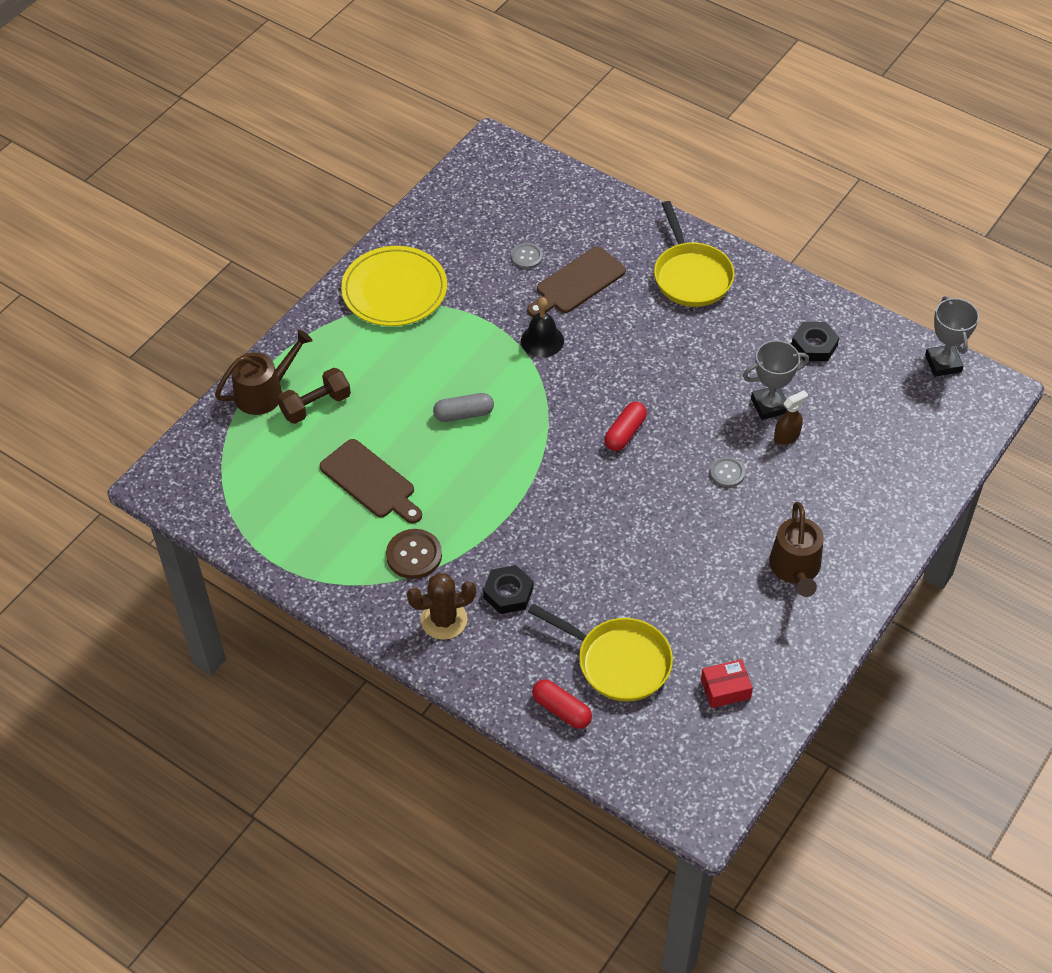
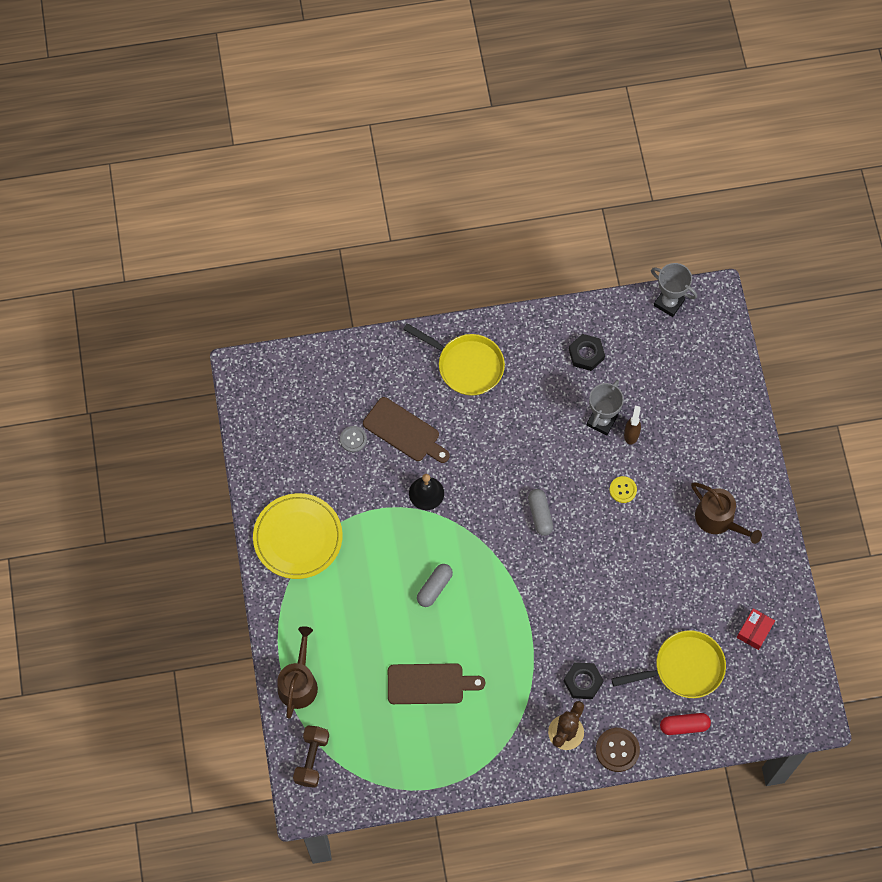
camera: 45 degrees left, 15 degrees up
brown dumbbell [278,368,351,424] -> brown dumbbell moved to [293,726,329,788]
brown button [386,529,442,579] -> brown button moved to [596,728,640,772]
brown cutting board [527,246,626,317] -> brown cutting board turned 60 degrees counterclockwise [363,397,450,463]
red capsule [604,402,647,451] -> grey capsule [528,489,553,536]
grey button [710,457,745,487] -> yellow button [610,476,637,503]

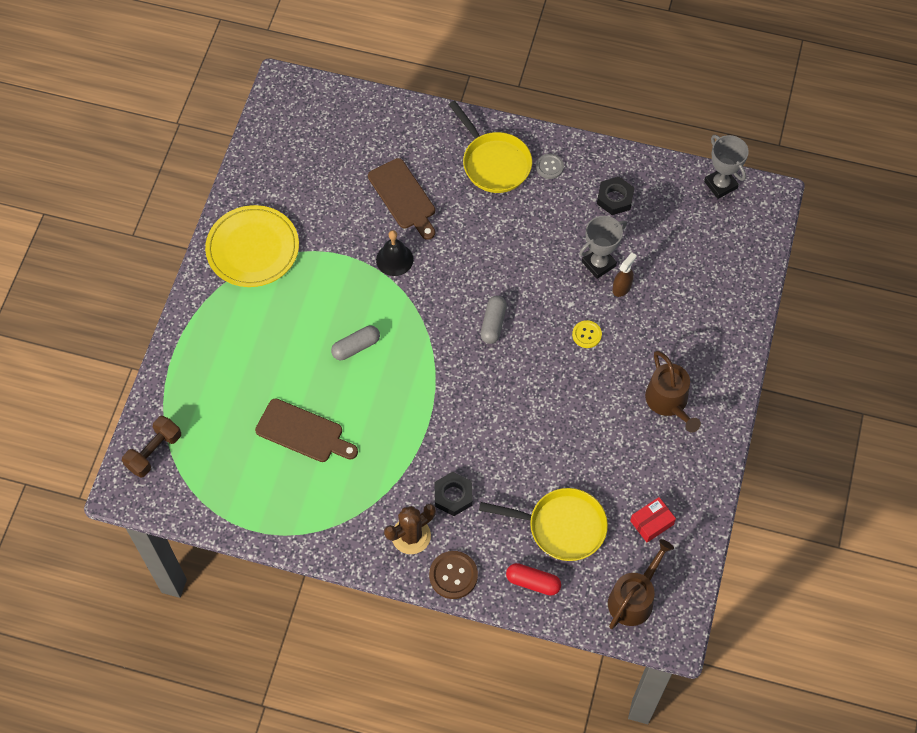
camera: 25 degrees right, 5 degrees down
brown watering can [277,626,318,719] -> brown watering can moved to [608,539,674,629]
grey button [340,426,367,452] -> grey button moved to [536,154,564,179]

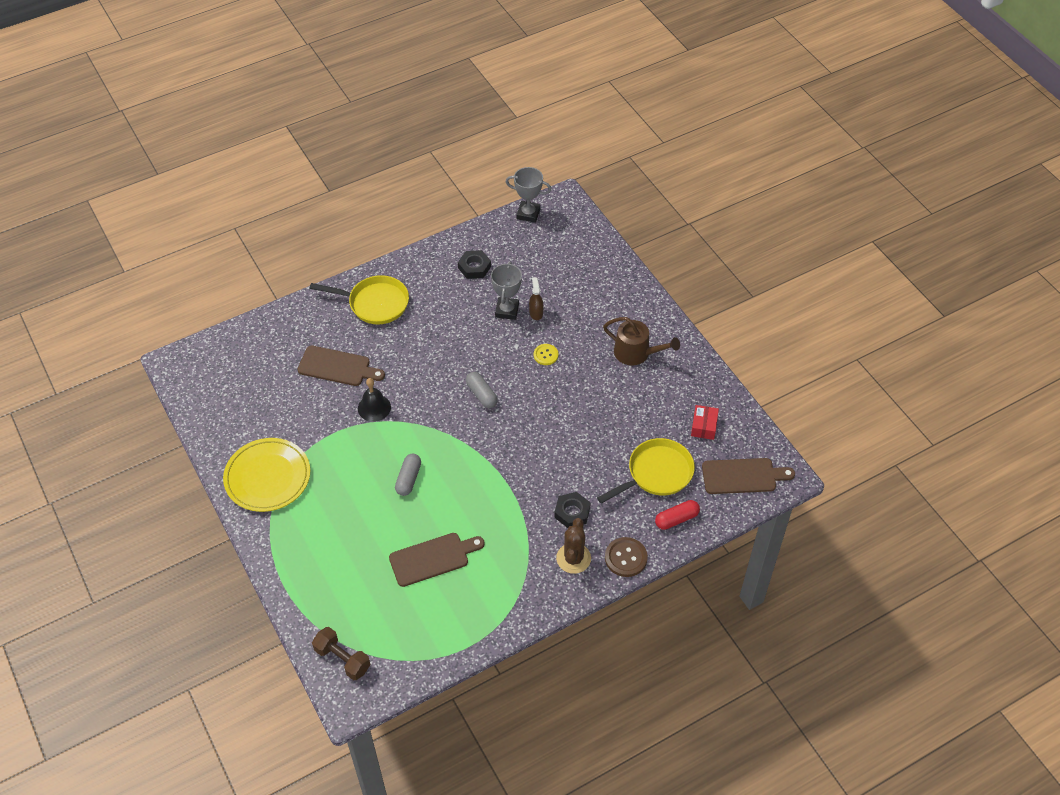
camera: 45 degrees left, 10 degrees down
brown dumbbell [122,416,181,478] -> brown dumbbell turned 45 degrees counterclockwise [312,627,371,680]
grey button [536,154,564,179] -> none
brown watering can [608,539,674,629] -> brown cutting board [702,458,795,494]

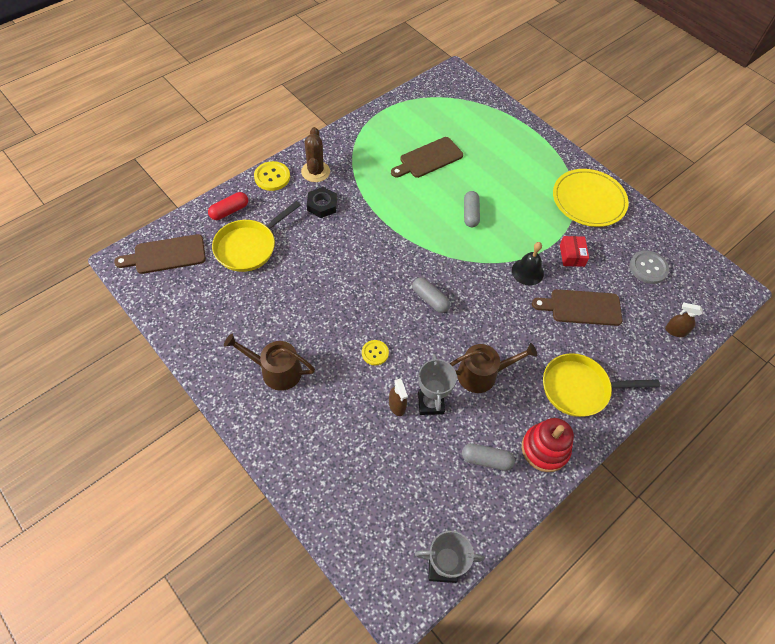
camera: 165 degrees right, 5 degrees up
brown dumbbell [312,627,371,680] -> none
black nut [458,250,491,279] -> grey capsule [462,443,515,471]
brown button [605,537,648,577] -> yellow button [254,161,290,191]
red box [691,405,719,440] -> red box moved to [560,236,589,267]
none -> brown watering can [449,343,537,393]
none -> red stacking toy [522,418,574,472]
none -> grey button [630,250,669,284]
none -> brown spray bottle [665,303,703,337]

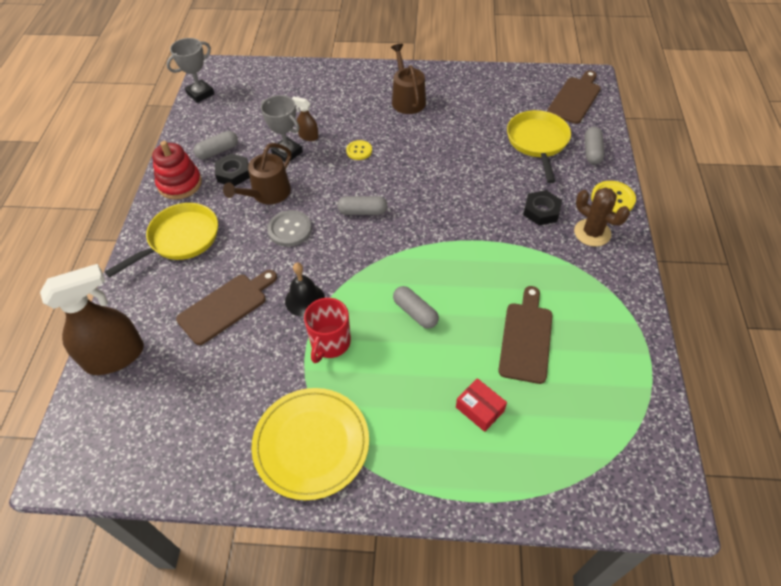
camera: 140 degrees right, 5 degrees down
red capsule [208,192,248,220] -> grey capsule [585,127,604,164]
brown watering can [224,334,315,391] -> brown watering can turned 75 degrees counterclockwise [391,44,426,114]
red box [560,236,589,267] -> red box moved to [456,378,507,432]
grey button [630,250,669,284] -> grey button moved to [267,210,312,247]
brown spray bottle [665,303,703,337] -> brown spray bottle [40,264,144,375], size x2.18
none -> black nut [215,154,250,186]
none -> red mug [304,298,351,363]

